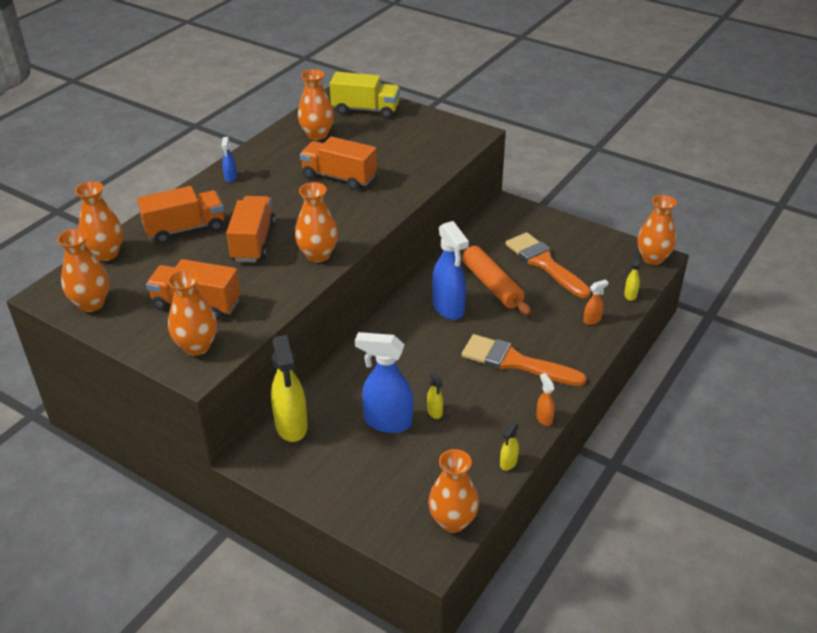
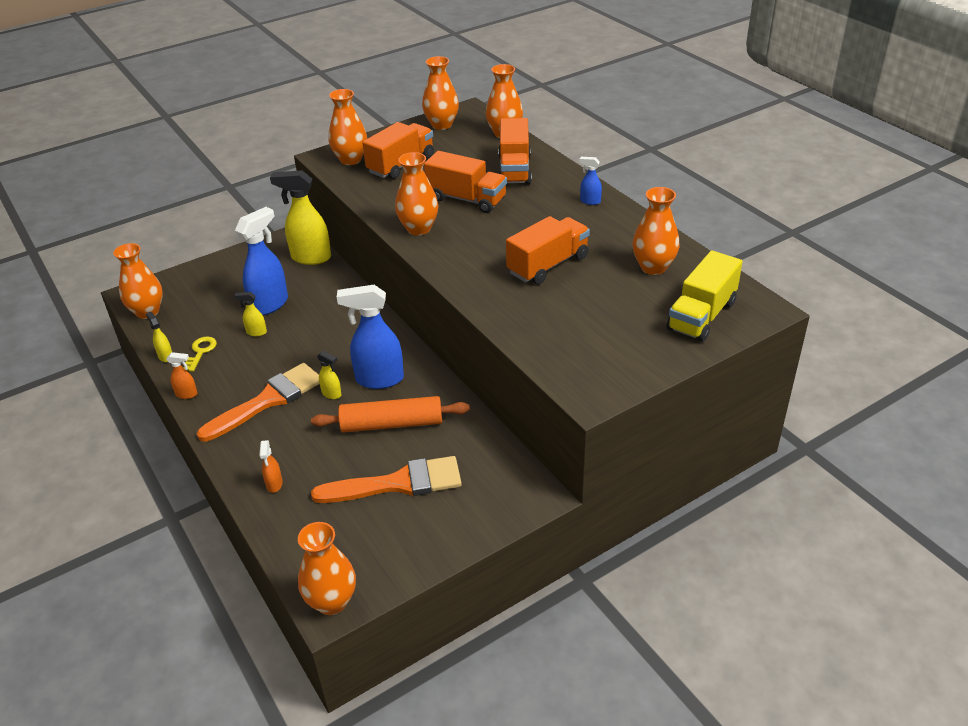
camera: 115 degrees right, 0 degrees up
yellow spray bottle [624,253,640,301] -> yellow spray bottle moved to [317,351,342,399]
none -> yellow key [183,337,217,371]

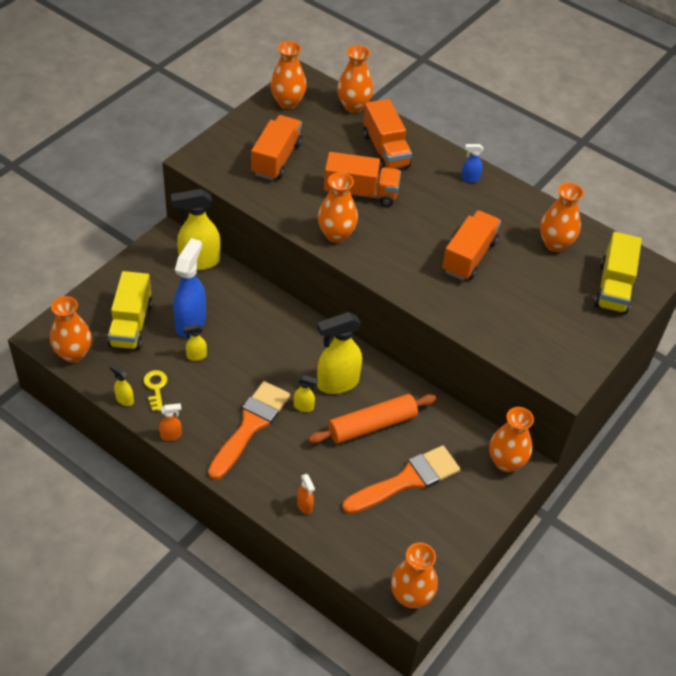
camera: 25 degrees left, 10 degrees up
orange vase [329,89,367,165] -> orange vase moved to [489,407,534,472]
blue spray bottle [337,285,404,389] -> yellow spray bottle [317,312,362,394]
none -> yellow truck [108,271,153,350]

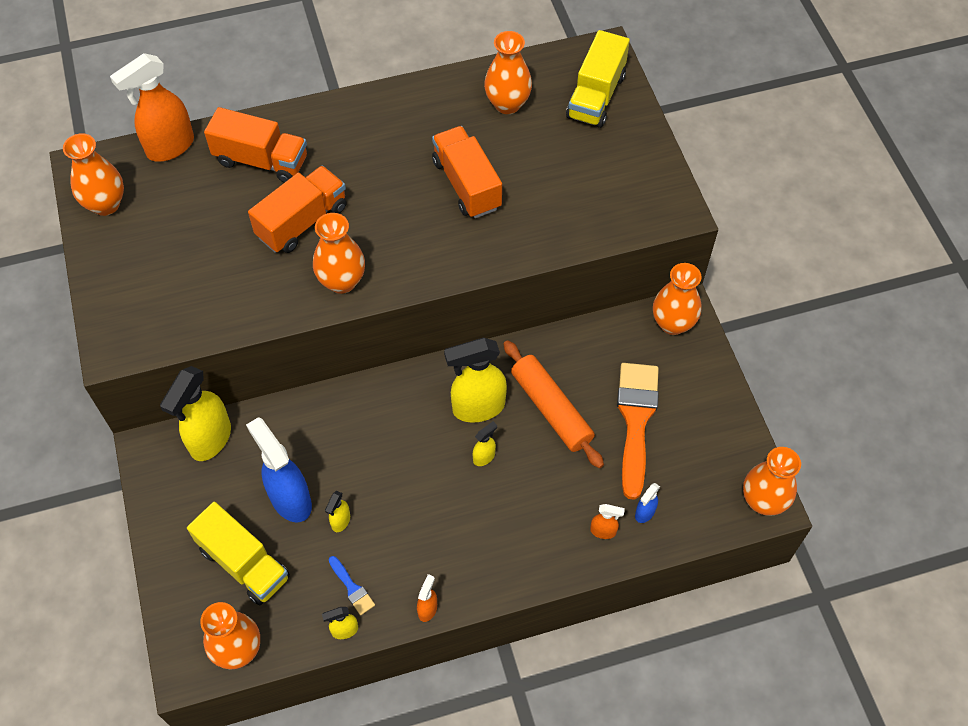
camera: 50 degrees left, 10 degrees up
yellow key [144,370,168,411] -> blue brush [329,556,375,615]
orange brush [208,381,290,480] -> none
orange truck [251,115,302,180] -> none
orange rolling pin [308,394,436,444] -> orange rolling pin turned 45 degrees counterclockwise [503,340,604,468]
yellow spray bottle [317,312,362,394] -> yellow spray bottle turned 60 degrees clockwise [444,338,507,423]
orange vase [337,45,373,113] -> orange spray bottle [110,53,194,162]
blue spray bottle [461,144,483,183] -> blue spray bottle moved to [635,483,660,523]
yellow truck [594,232,642,314] -> yellow truck turned 60 degrees clockwise [566,30,630,128]

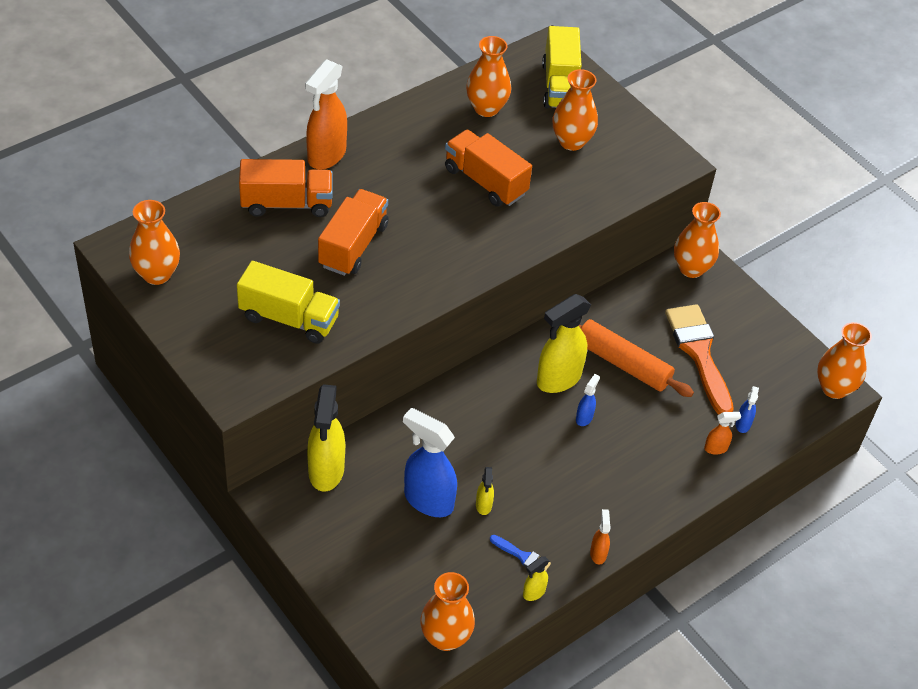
camera: 25 degrees left, 10 degrees down
orange spray bottle [110,53,194,162] -> orange spray bottle moved to [305,59,347,170]
yellow truck [187,502,290,605] -> yellow truck moved to [237,261,340,344]
orange vase [313,213,365,294] -> orange vase moved to [552,69,598,151]
yellow spray bottle [473,421,497,466] -> blue spray bottle [576,374,600,426]

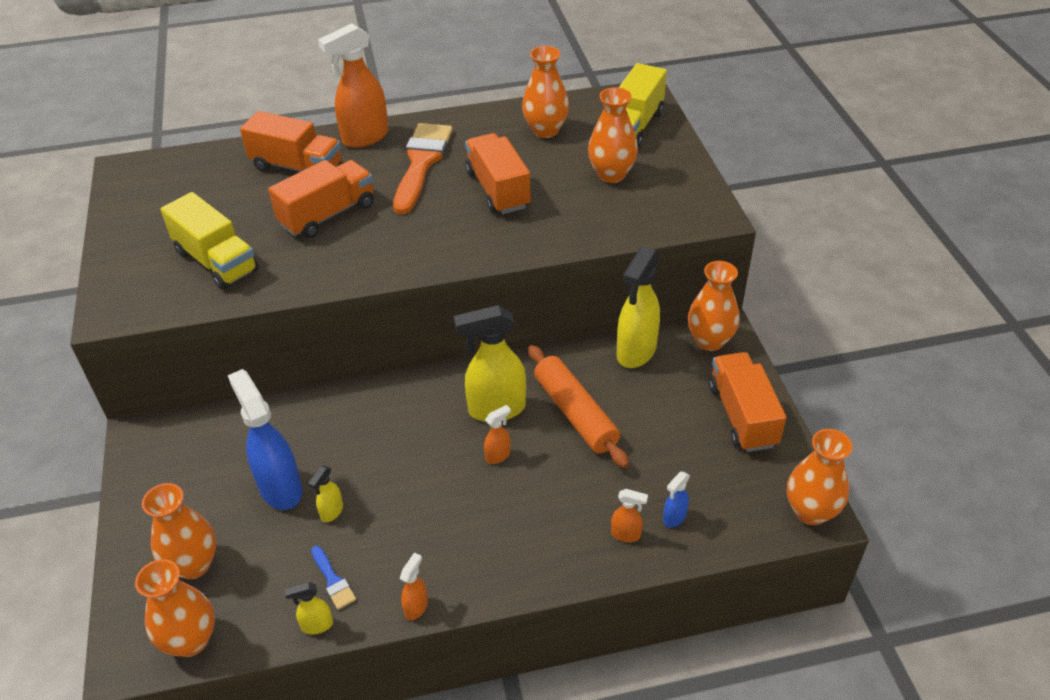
camera: 30 degrees right, 5 degrees down
orange vase [129,200,180,285] -> orange vase moved to [142,483,216,579]
yellow spray bottle [307,384,345,492] -> yellow spray bottle moved to [617,246,660,368]
blue spray bottle [576,374,600,426] -> orange spray bottle [484,405,511,464]
orange brush [665,304,734,415] -> orange brush moved to [393,123,453,214]
none -> orange truck [708,352,786,452]

